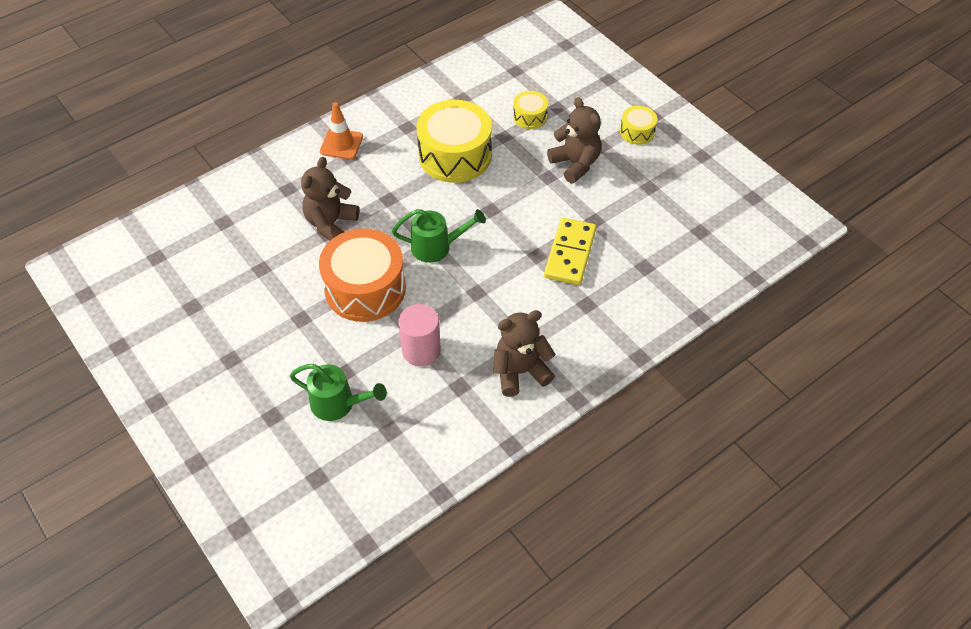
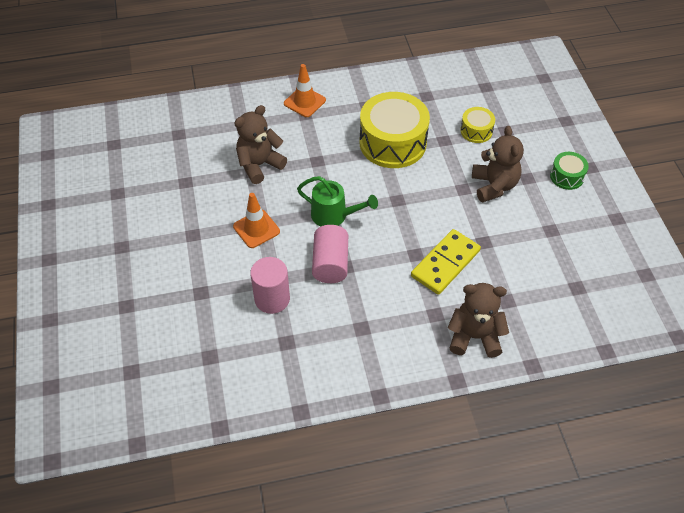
camera: 25 degrees right, 0 degrees up
green watering can [290,364,387,421] -> none
orange drum [319,228,406,322] -> orange traffic cone [233,193,280,248]
brown teddy bear [493,310,555,397] -> brown teddy bear moved to [448,283,509,358]
yellow drum [620,106,658,145] -> green drum [550,152,589,190]
none -> pink cylinder [312,225,348,283]

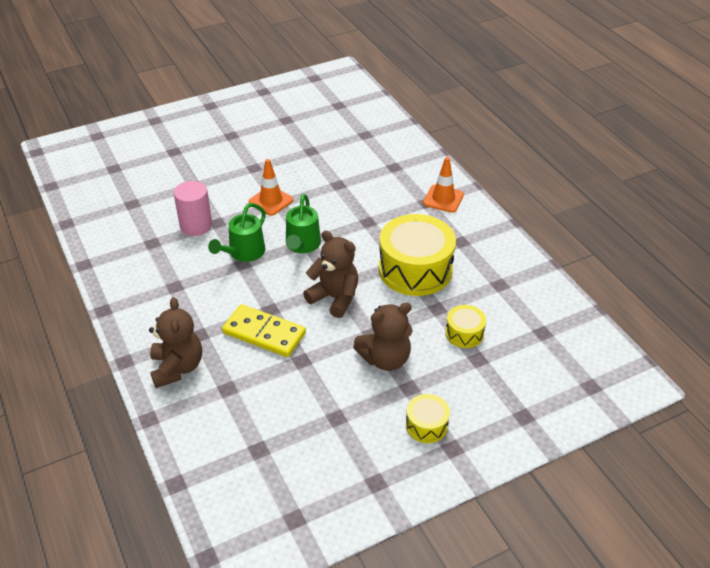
camera: 75 degrees right, 10 degrees down
brown teddy bear [234,105,287,184] -> brown teddy bear moved to [303,231,358,318]
pink cylinder [312,225,348,283] -> green watering can [208,203,266,262]
green drum [550,152,589,190] -> yellow drum [406,394,450,443]

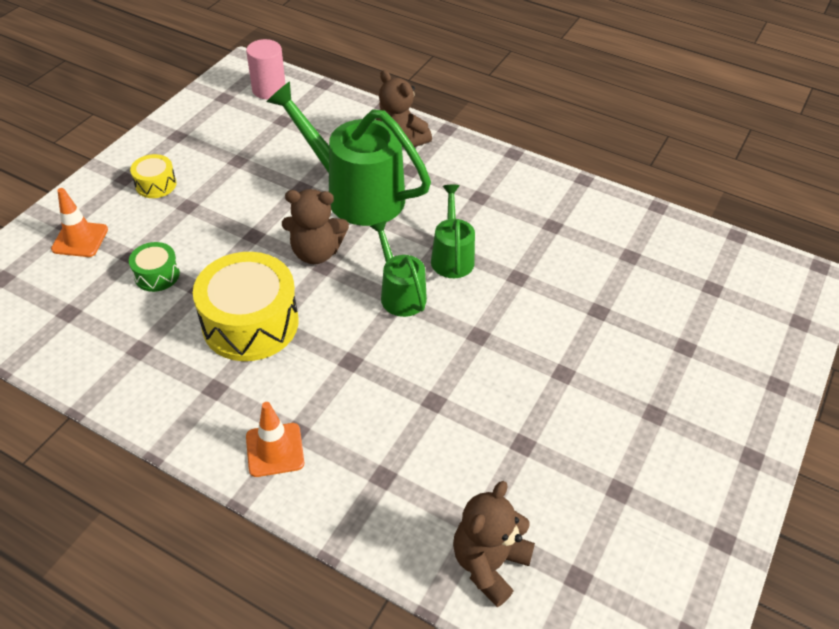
camera: 145 degrees right, 5 degrees up
pink cylinder [174,181,212,236] -> pink cylinder moved to [246,39,286,99]
yellow domino [222,304,306,357] -> green watering can [266,81,431,226]
orange traffic cone [249,159,293,216] -> orange traffic cone moved to [51,188,108,257]
brown teddy bear [353,302,412,371] -> brown teddy bear moved to [453,481,535,607]
yellow drum [445,305,486,348] -> green drum [129,242,180,292]

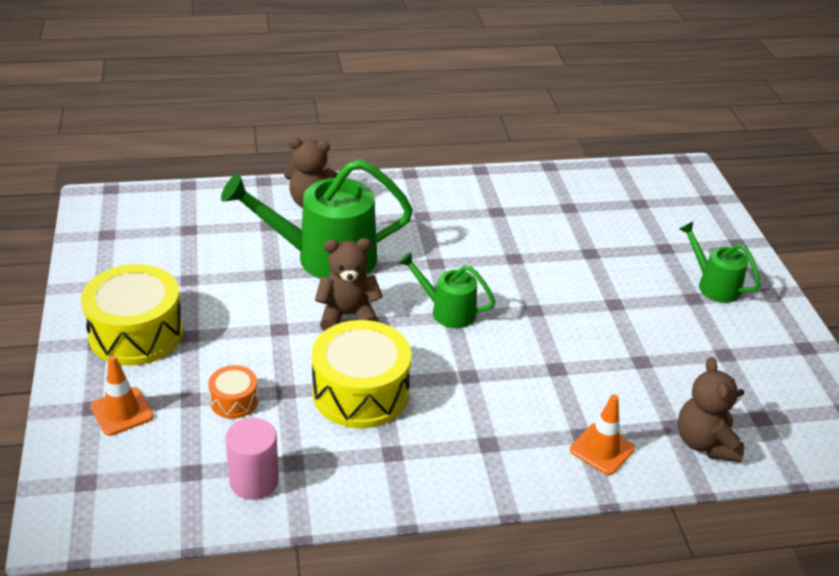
camera: 40 degrees left, 10 degrees down
green drum [129,242,180,292] -> orange drum [208,365,258,419]
yellow drum [130,154,176,198] -> yellow drum [81,264,184,366], size x2.07
pink cylinder [246,39,286,99] -> pink cylinder moved to [225,418,279,500]
orange traffic cone [246,402,304,477] -> orange traffic cone moved to [570,394,635,475]
brown teddy bear [282,189,349,264] -> brown teddy bear turned 150 degrees counterclockwise [315,238,383,331]
green watering can [431,185,475,278] -> green watering can moved to [679,222,761,303]

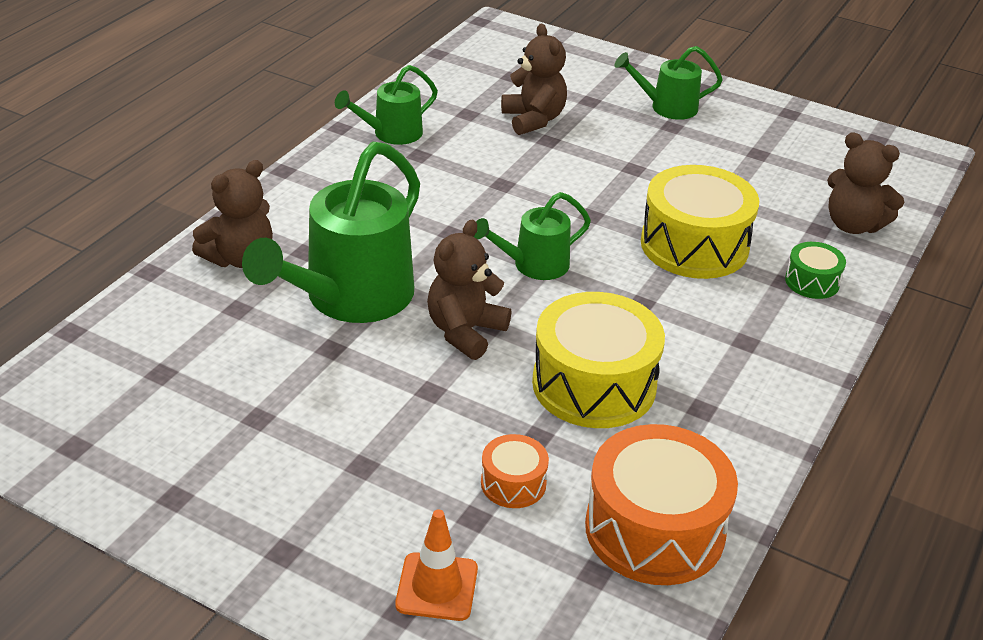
camera: 50 degrees left, 0 degrees up
yellow drum [81,264,184,366] -> yellow drum moved to [641,165,759,279]
pink cylinder [225,418,279,500] -> orange drum [585,424,738,585]
orange traffic cone [570,394,635,475] -> green drum [785,242,846,299]
none -> green watering can [335,65,438,145]
none -> brown teddy bear [501,23,567,135]

